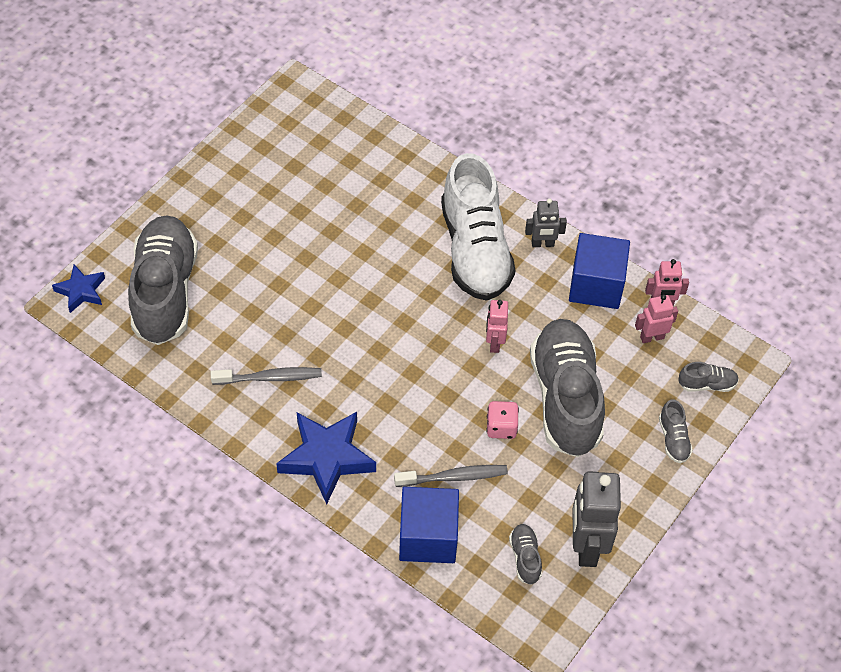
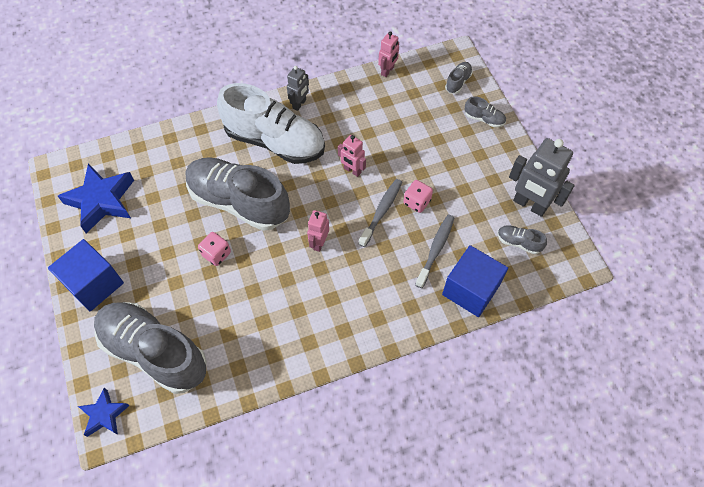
camera: 55 degrees left, 5 degrees up
grey toothbrush [211,367,322,385] -> grey toothbrush moved to [358,179,402,247]
blue star [276,412,376,505] -> blue star moved to [58,164,134,234]
grey shoe [530,319,605,457] -> grey shoe moved to [186,157,290,231]
blue cube [569,233,630,309] -> blue cube moved to [48,239,124,312]
pink robot [635,294,678,343] -> pink robot moved to [307,210,329,252]
none -> pink dice [198,232,231,266]

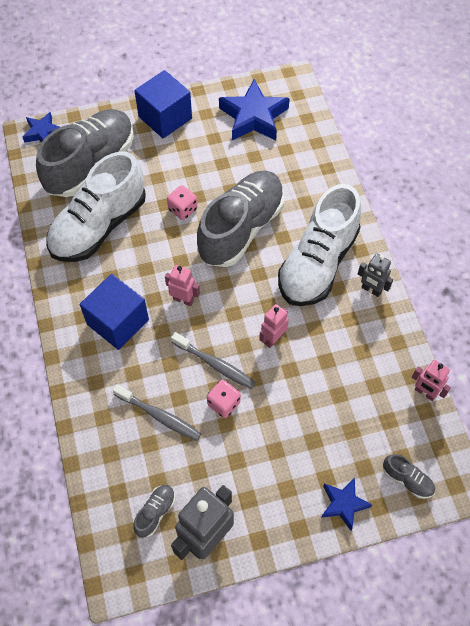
camera: 95 degrees right, 0 degrees up
blue cube [442,245,508,317] -> blue cube moved to [80,274,149,350]
grey shoe [464,96,506,128] -> blue star [321,478,372,531]
none -> white shoe [46,151,146,262]

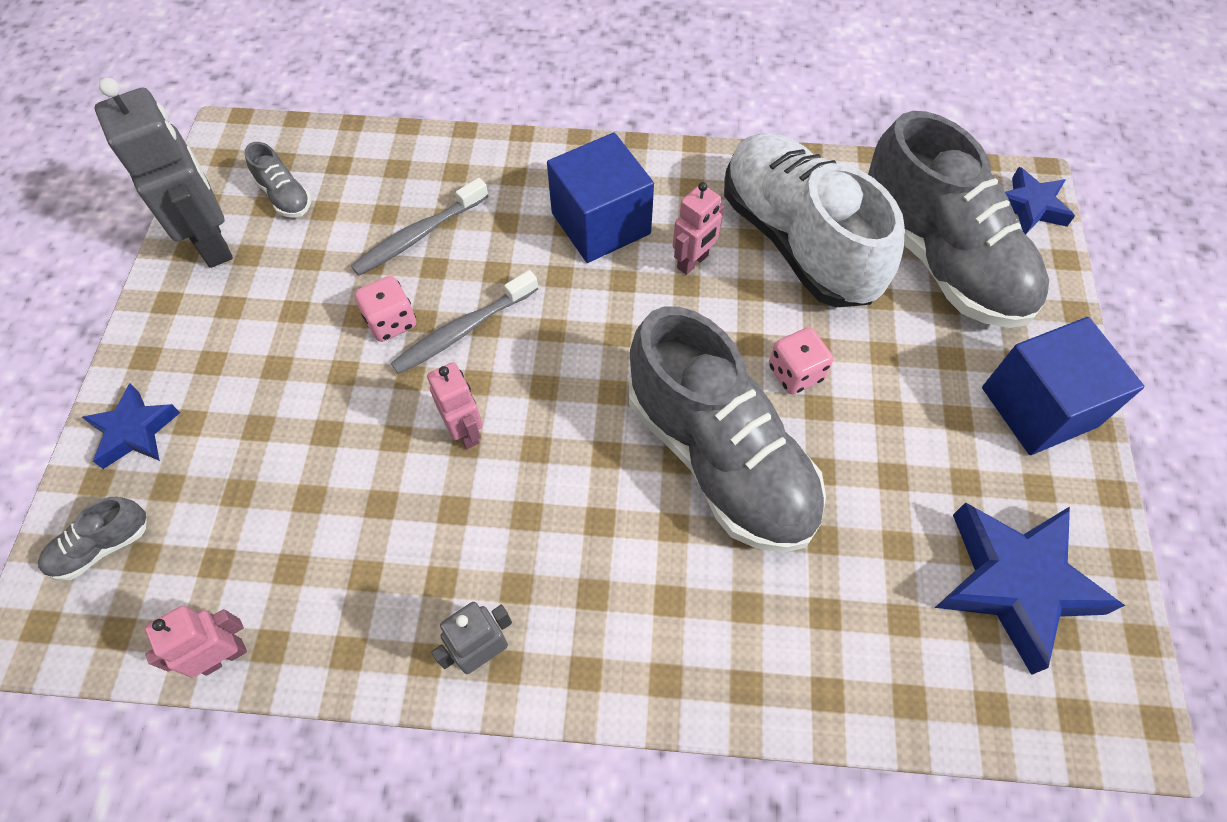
camera: 110 degrees right, 0 degrees up
pink robot [165,265,200,306] -> pink robot moved to [673,182,724,275]
white shoe [278,184,361,306] -> none

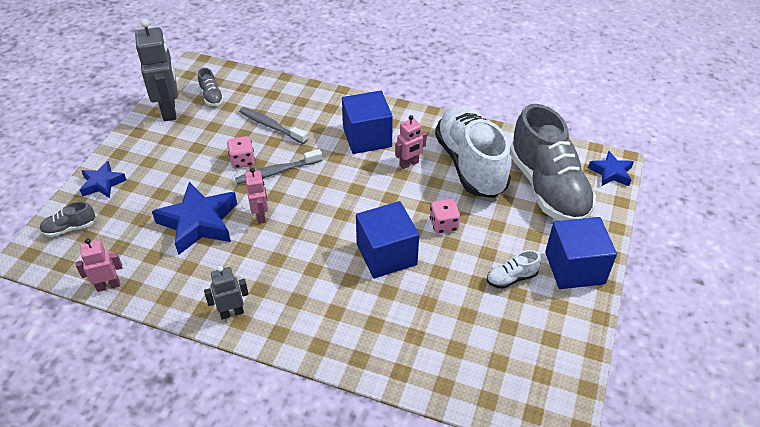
camera: 15 degrees right, 15 degrees down
grey toothbrush [351,178,489,276] -> grey toothbrush turned 60 degrees clockwise [239,107,308,144]
grey shoe [629,306,826,553] -> blue cube [356,201,419,278]
blue star [935,502,1125,675] -> blue star moved to [152,182,237,255]
none -> white shoe [487,250,541,289]

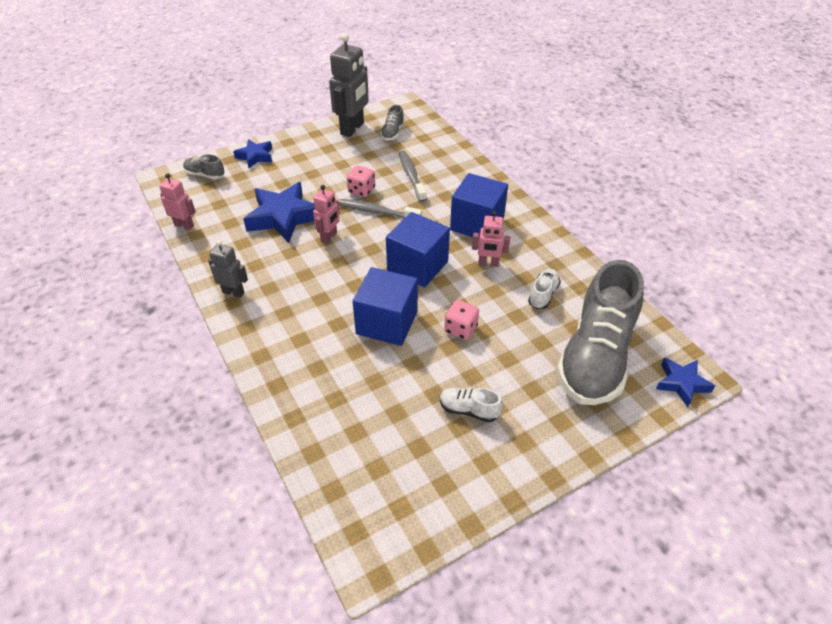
camera: 40 degrees right, 0 degrees up
white shoe [435,105,511,198] -> white shoe [528,269,561,309], size x0.40
blue cube [545,217,617,289] -> blue cube moved to [386,212,450,287]

